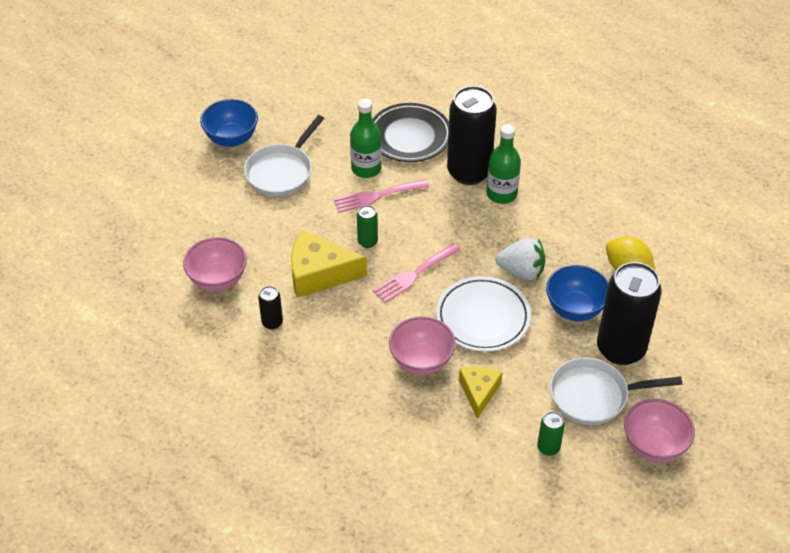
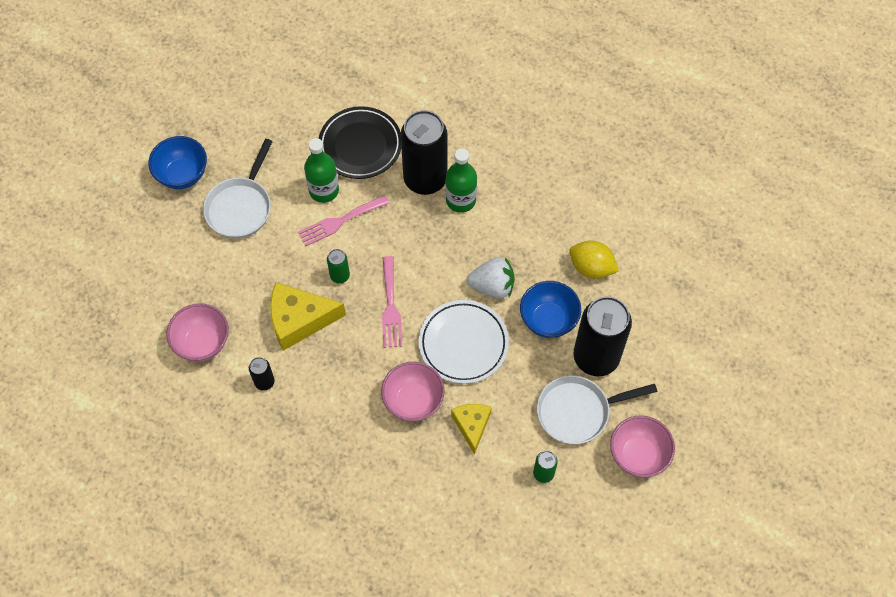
camera: 10 degrees left, 15 degrees up
pink fork [373,243,460,303] -> pink fork turned 45 degrees counterclockwise [382,256,402,348]

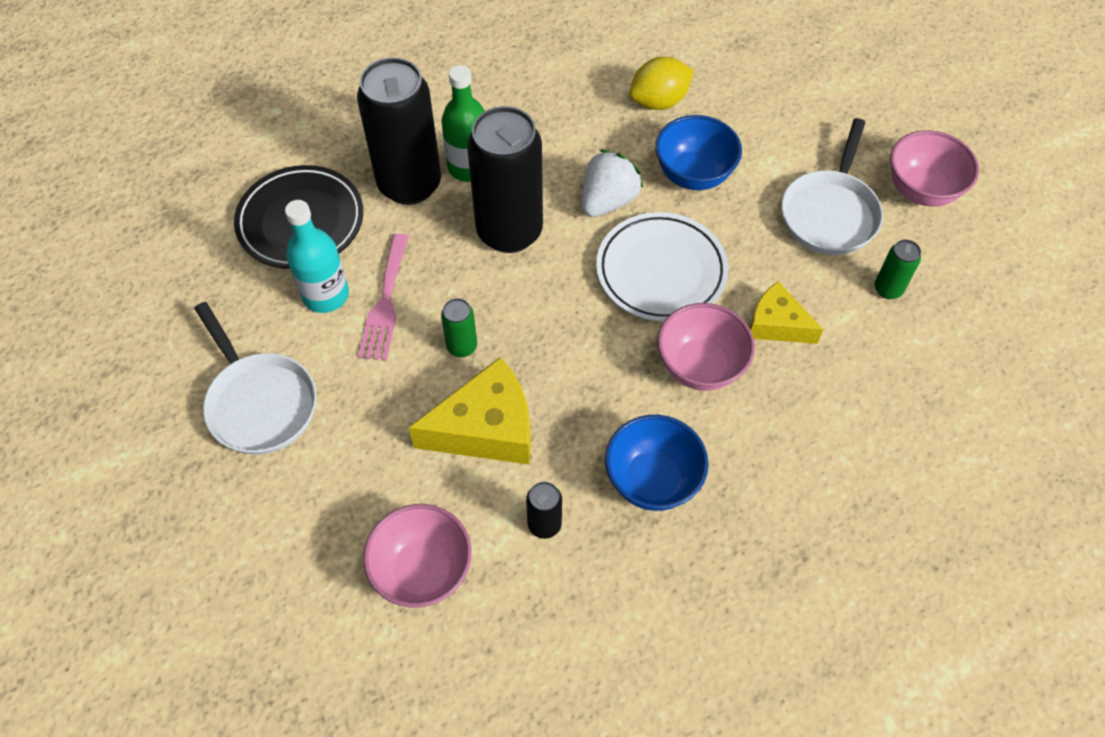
camera: 55 degrees left, 5 degrees down
blue bowl [148,136,207,189] -> blue bowl moved to [605,415,709,511]
yellow cheese [270,282,346,351] -> yellow cheese turned 135 degrees counterclockwise [409,357,531,465]
green bottle [304,138,339,203] -> turquoise bottle [285,200,349,313]
pink fork [382,256,402,348] -> none
black can [574,296,632,376] -> black can moved to [467,106,543,253]

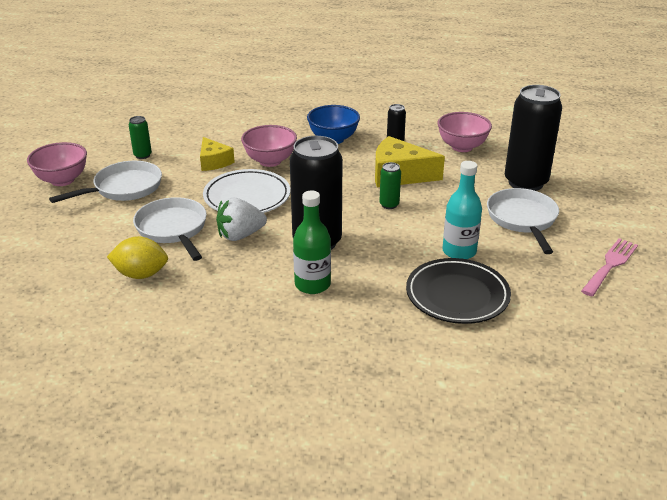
camera: 150 degrees left, 25 degrees down
black can [357,57,441,205] -> black can moved to [505,85,562,191]
pink fork [358,233,409,361] -> pink fork moved to [581,238,638,296]
blue bowl [655,115,742,190] -> white pan [133,197,207,261]

